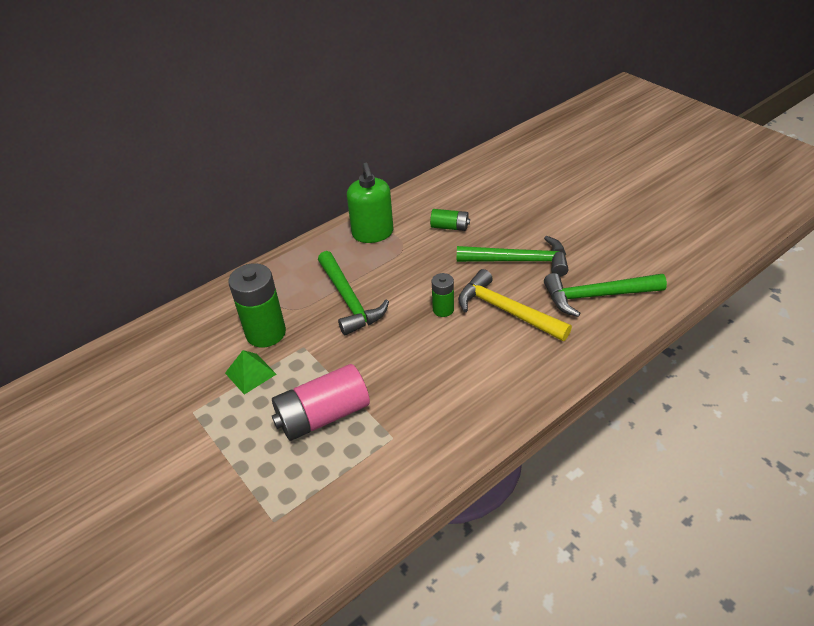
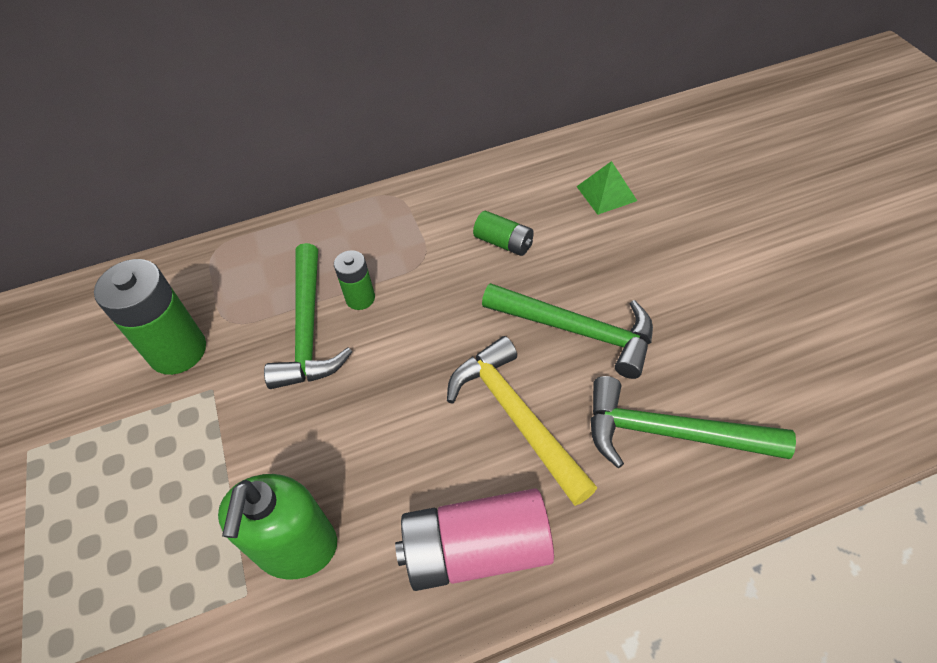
camera: 20 degrees right, 10 degrees up
green pyramid [225,350,277,395] -> green pyramid moved to [576,161,637,215]
pink battery [272,364,370,441] -> pink battery moved to [395,488,554,591]
green soap dispenser [347,163,393,243] -> green soap dispenser moved to [218,474,337,580]
green battery [432,273,454,317] -> green battery moved to [334,250,375,310]

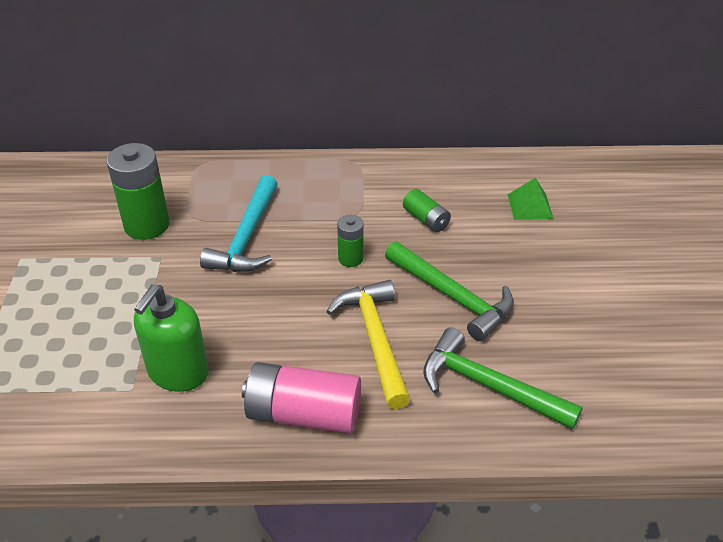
camera: 15 degrees right, 10 degrees down
green hammer [264,243,352,389] -> turquoise hammer [200,175,278,272]
green battery [334,250,375,310] -> green battery moved to [337,215,364,267]

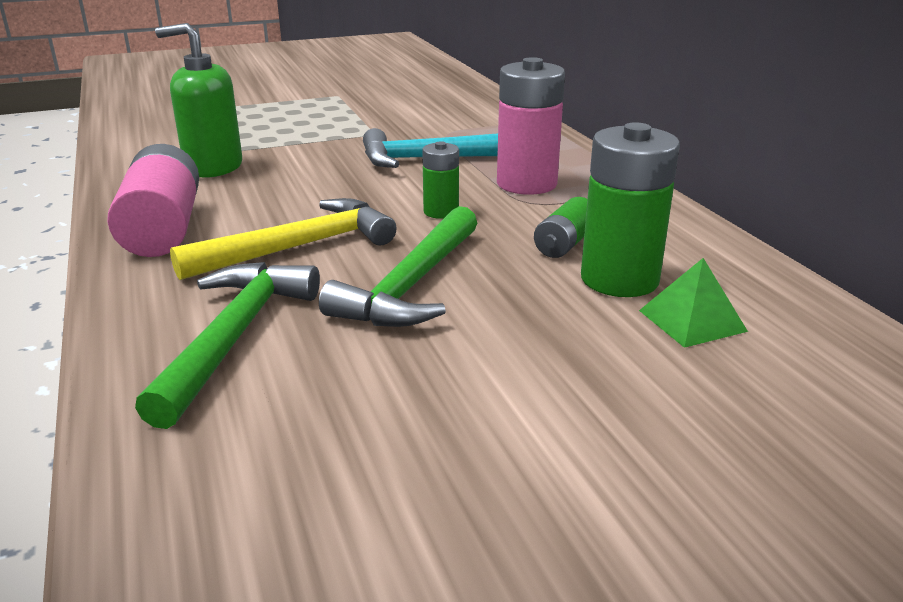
camera: 70 degrees right, 15 degrees down
green battery [106,143,170,240] -> green battery moved to [581,122,680,297]
none -> pink battery [497,57,565,195]

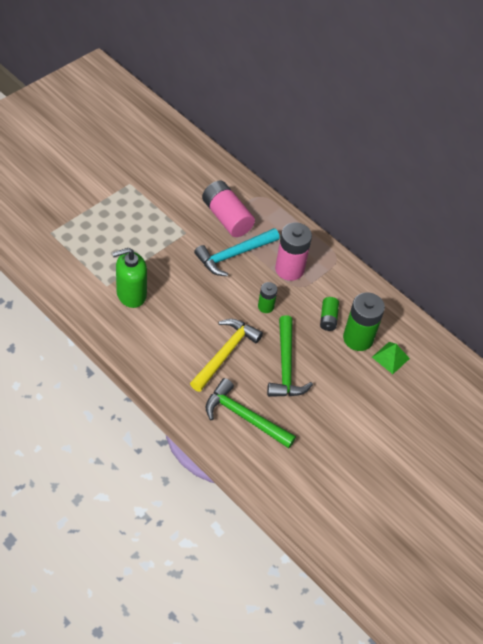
camera: 30 degrees left, 25 degrees up
pink battery [107,144,199,257] -> pink battery moved to [202,181,255,237]
green hammer [135,262,320,429] -> green hammer turned 45 degrees counterclockwise [206,378,296,448]

